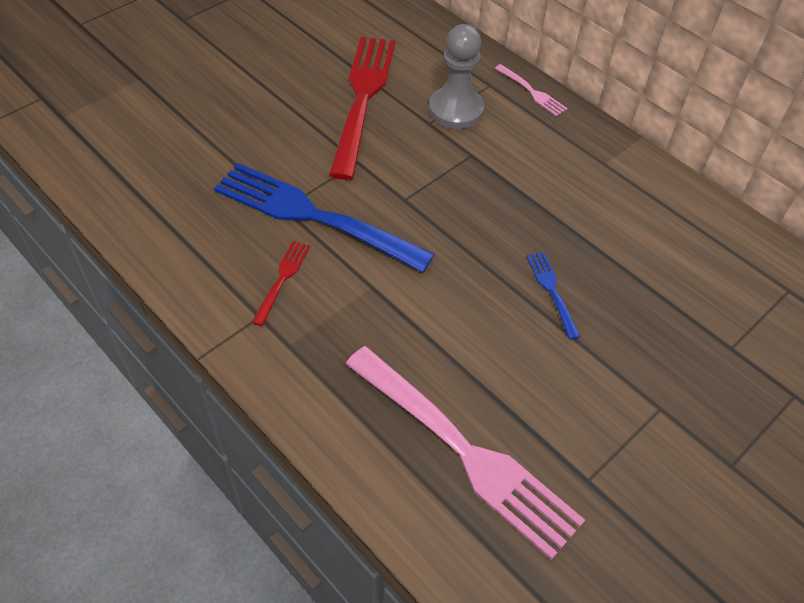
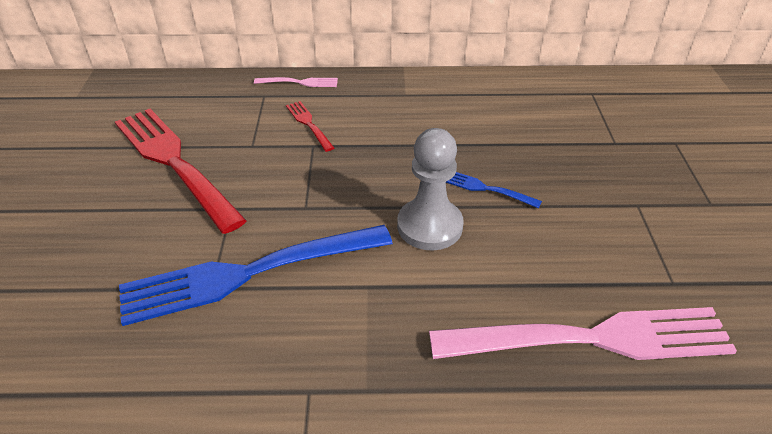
camera: 45 degrees left, 10 degrees down
red fork [252,241,310,326] -> red fork moved to [286,101,334,152]
grey pawn [429,24,484,129] -> grey pawn moved to [397,128,464,250]

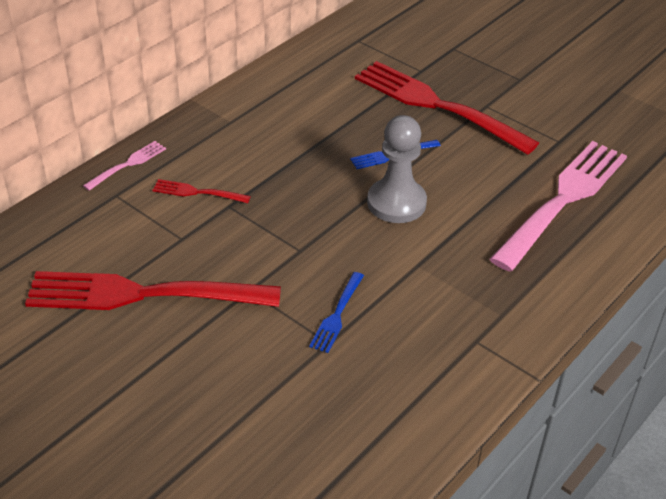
camera: 50 degrees left, 0 degrees up
blue fork [119,225,393,326] -> blue fork [309,272,364,353], size x0.43
none -> red fork [355,61,539,155]

